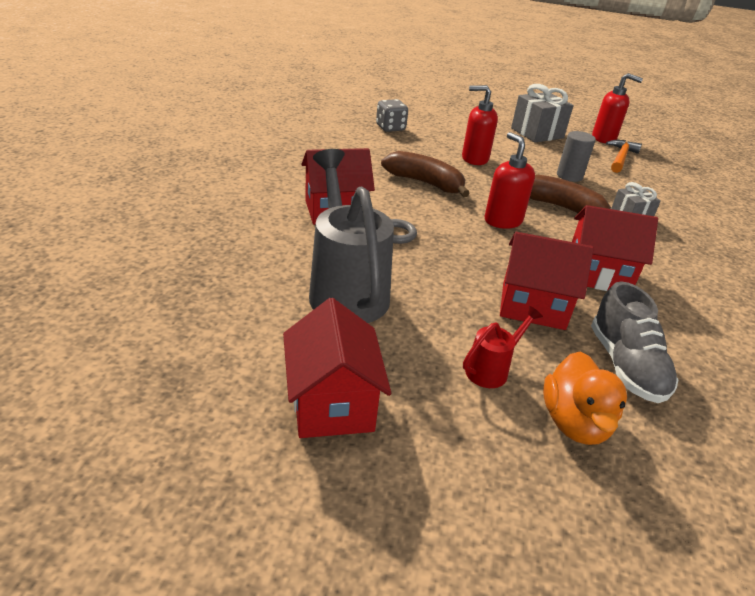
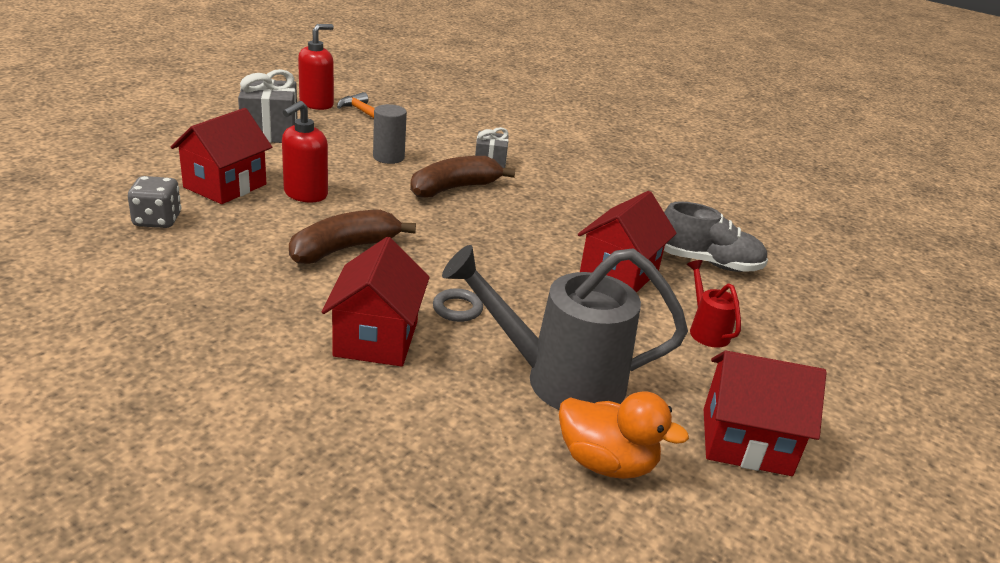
camera: 70 degrees left, 5 degrees down
red soap dispenser [484,132,535,229] -> none
orange duck [543,352,627,445] -> orange duck moved to [559,391,689,479]
red house [572,205,658,291] -> red house moved to [171,108,272,204]

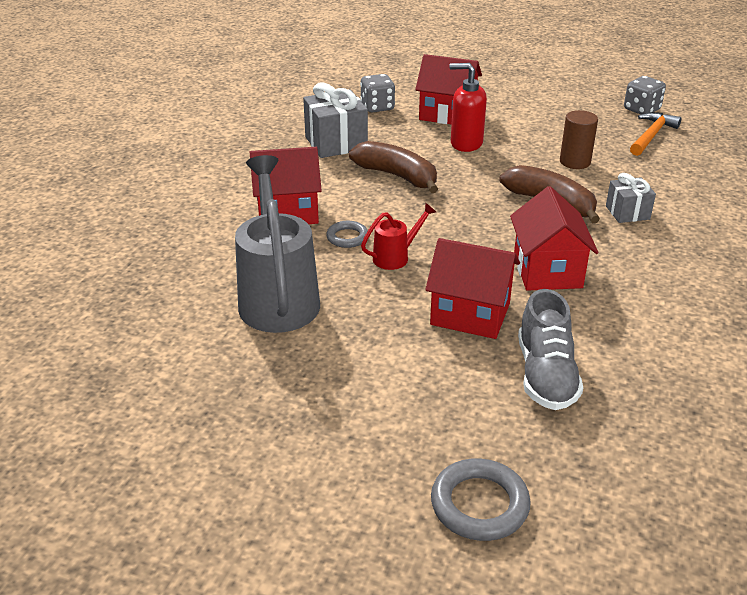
camera: 80 degrees right, 5 degrees up
grey gift [238,69,297,143] -> grey gift moved to [303,83,368,158]
red soap dispenser [298,24,334,110] -> grey dice [624,76,666,114]
grey cylinder [373,104,407,164] -> brown cylinder [560,110,598,169]
orange duck [559,391,689,479] -> none
red watering can [687,260,741,348] -> red watering can moved to [361,203,436,270]
red house [704,351,827,476] -> red house moved to [510,186,599,291]
none -> grey ring [431,458,531,541]

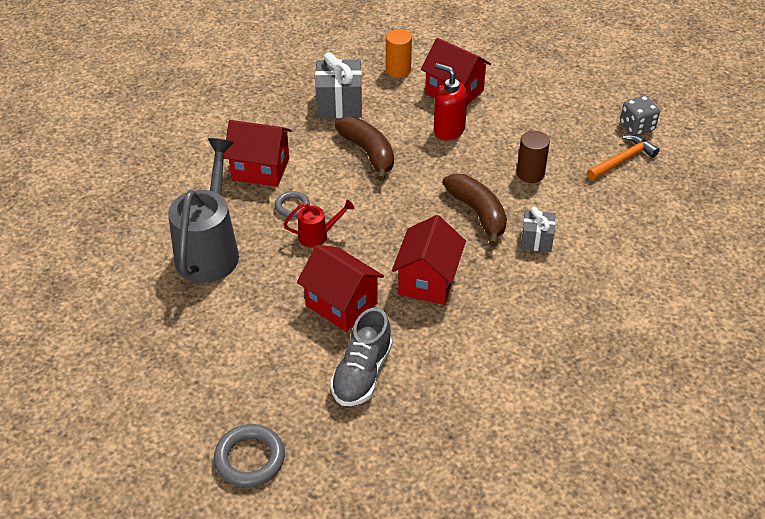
camera: 20 degrees right, 10 degrees up
grey dice [360,74,395,112] -> orange cylinder [386,29,412,78]

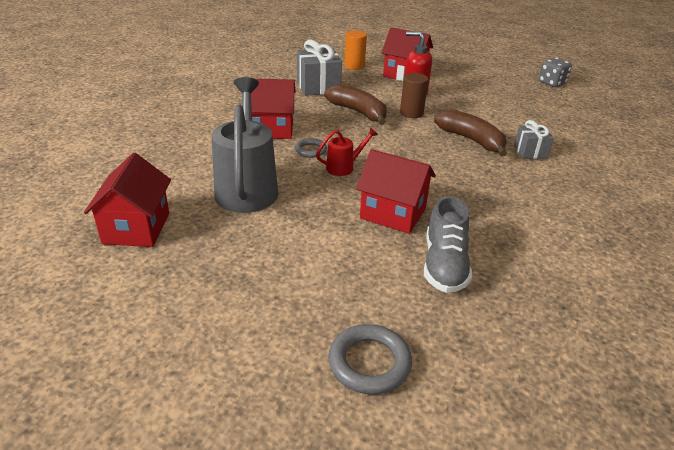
camera: 15 degrees left, 10 degrees down
red house [392,215,466,305] -> red house moved to [84,153,171,247]
brown cylinder [517,131,550,183] -> brown cylinder moved to [400,73,428,118]
orange hammer [587,135,660,180] -> none

